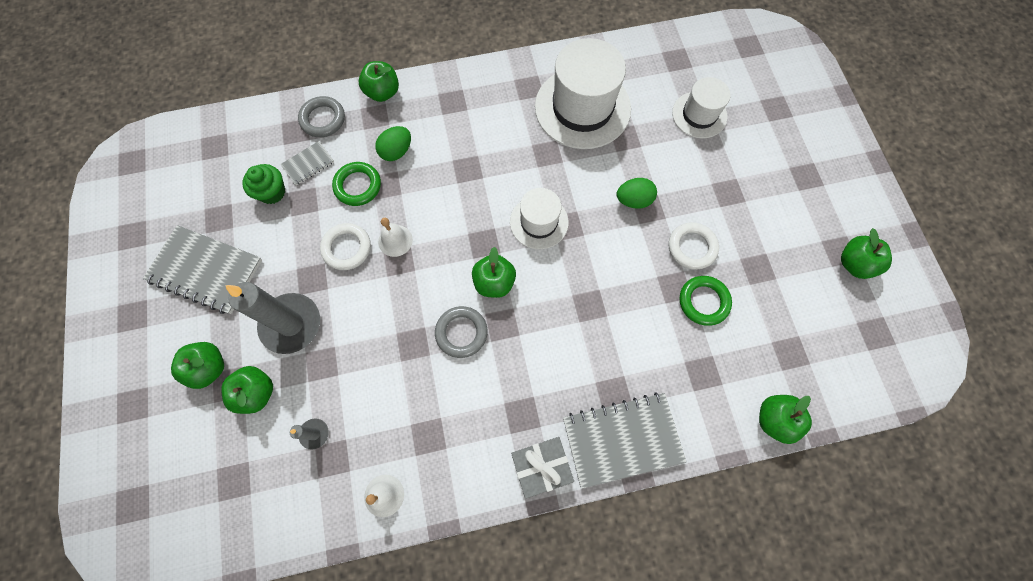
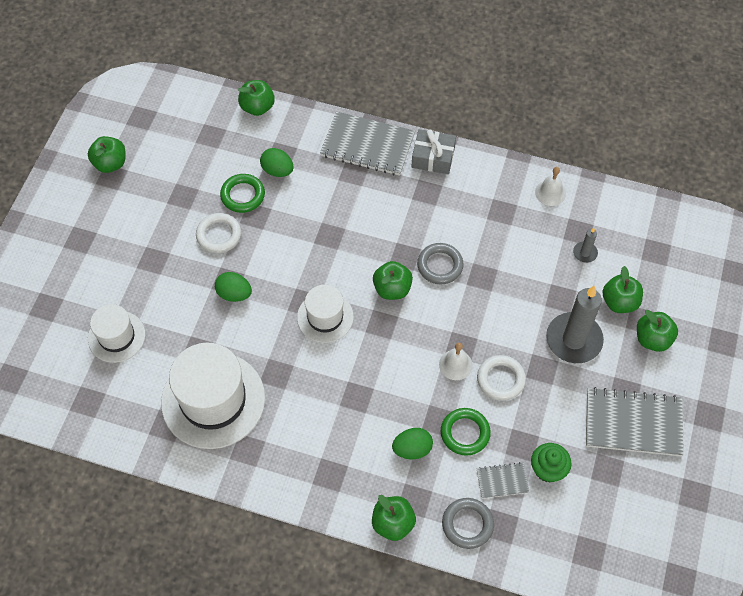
camera: 150 degrees left, 10 degrees down
grey notebook [143,225,262,314] -> grey notebook turned 45 degrees counterclockwise [586,387,684,456]
none -> green egg [260,148,294,177]

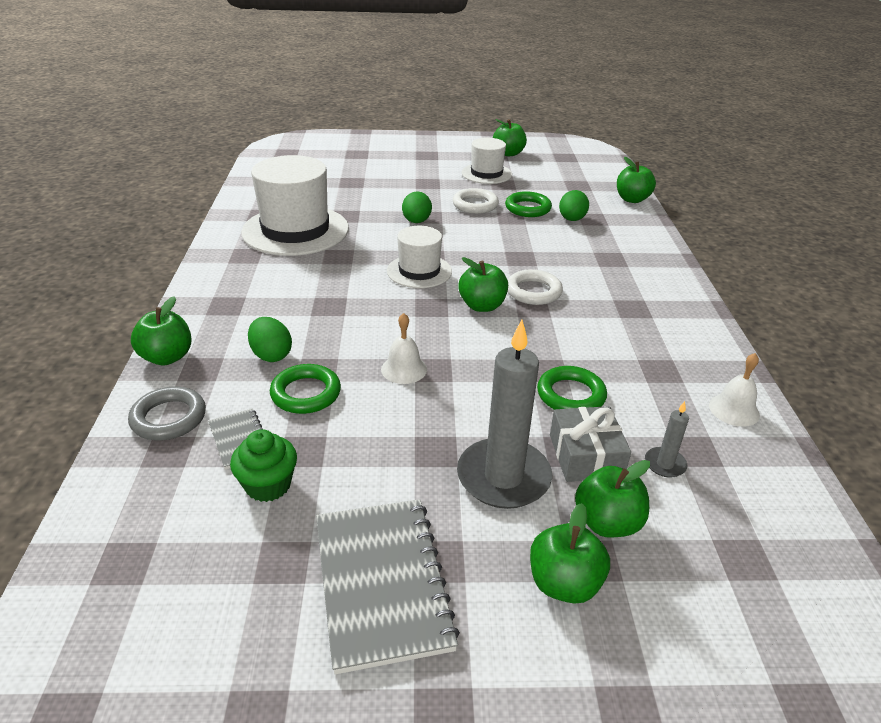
camera: 70 degrees right, 25 degrees down
white hat [88,304,145,363] -> white hat moved to [461,138,512,184]
grey notebook [320,111,415,176] -> none
grey gift [411,129,456,174] -> grey gift moved to [550,406,631,482]
grey ring [417,243,464,284] -> none
white ring [477,355,526,401] -> white ring moved to [508,269,563,305]
none -> green ring [537,366,607,410]

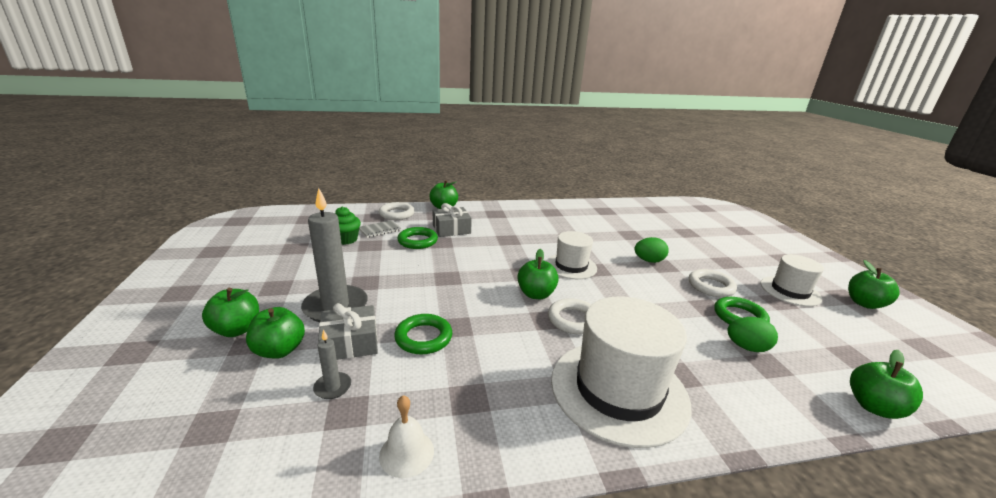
camera: 80 degrees right, 10 degrees down
grey ring [128,386,206,440] -> white ring [379,202,415,220]
white hat [241,155,349,256] -> white hat moved to [551,296,691,448]
green egg [248,317,292,362] -> grey gift [433,203,472,237]
grey notebook [316,499,460,674] -> none
white bell [381,313,427,384] -> none

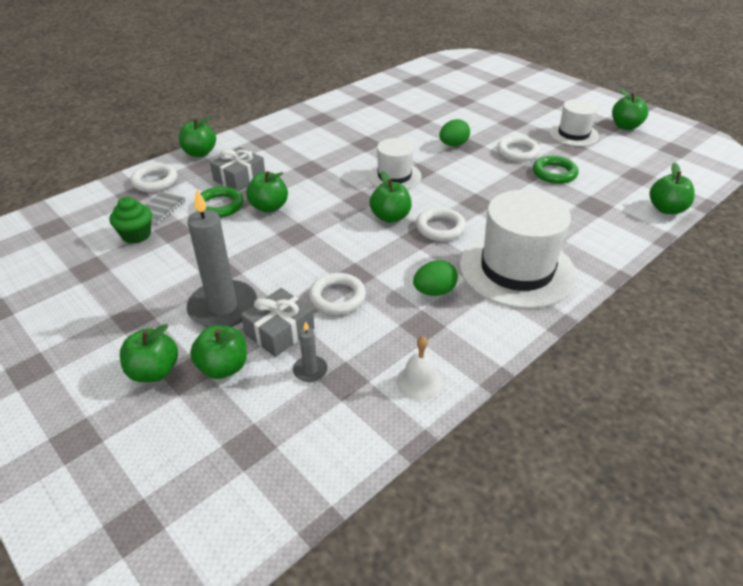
camera: 30 degrees left, 15 degrees up
green ring [394,314,452,355] -> white ring [309,273,366,315]
green egg [728,317,778,352] -> green egg moved to [413,260,458,296]
none -> green apple [246,171,288,213]

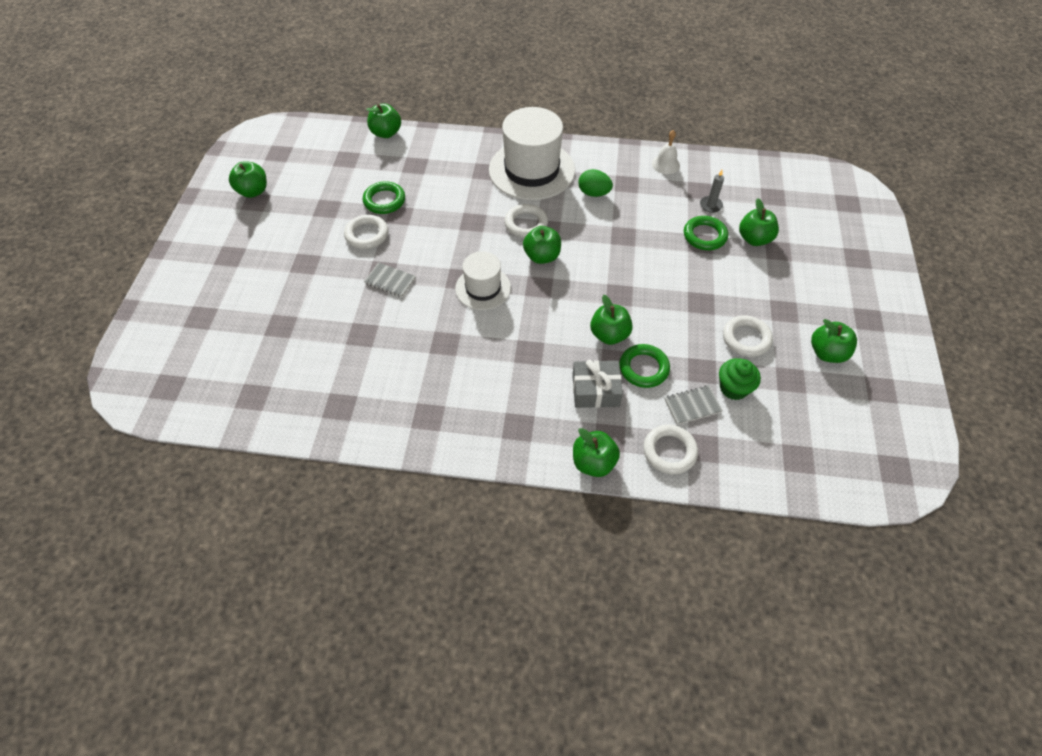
camera: 130 degrees left, 15 degrees up
green apple [120,324,178,382] -> green apple moved to [811,319,857,363]
grey candle [187,190,257,327] -> none
grey gift [241,288,315,357] -> green ring [684,216,728,250]
white ring [309,273,366,315] -> white ring moved to [723,315,773,357]
green egg [439,119,470,146] -> grey notebook [364,262,416,297]
white hat [549,99,599,146] -> none

